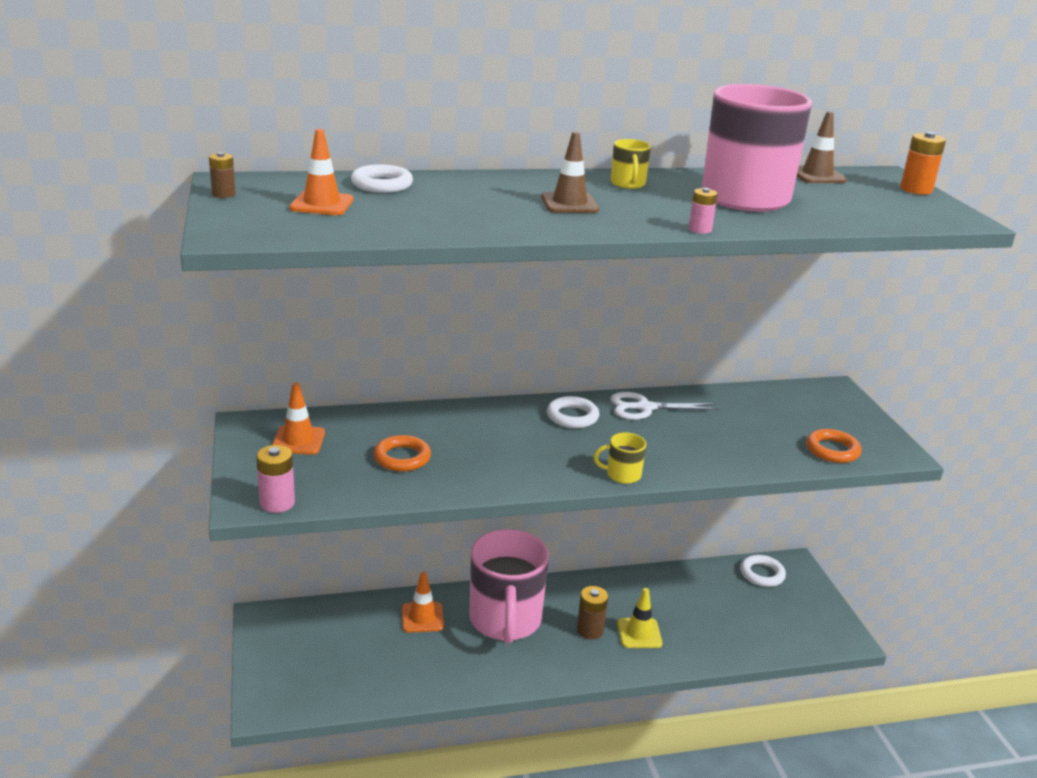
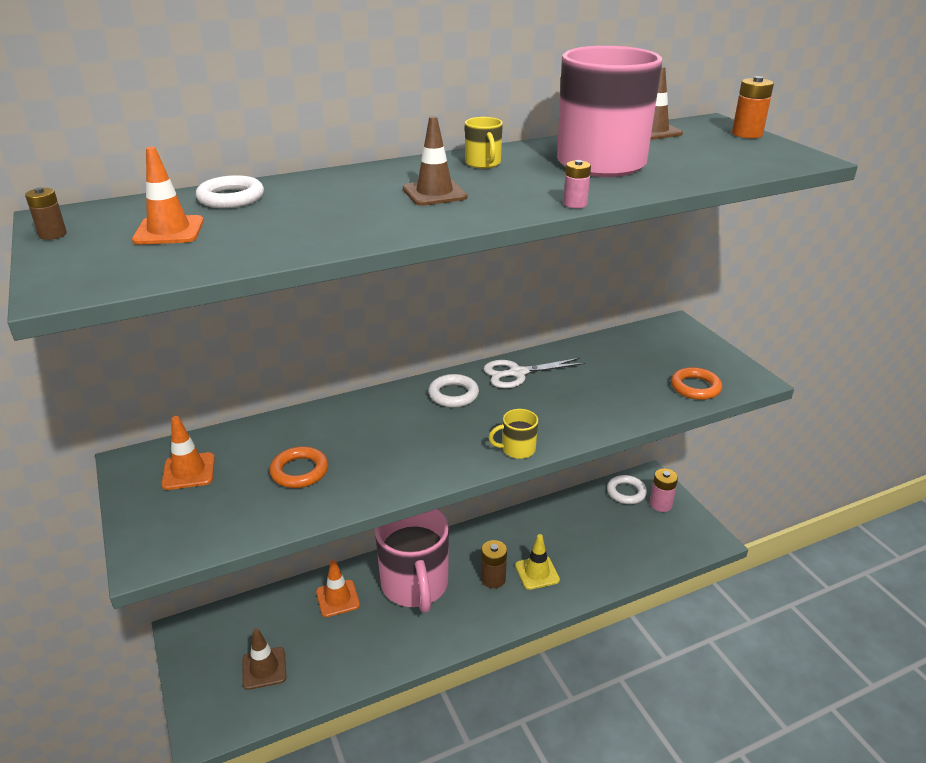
camera: 10 degrees left, 5 degrees up
pink battery [256,445,295,513] -> pink battery moved to [650,468,678,512]
none -> brown traffic cone [242,628,286,690]

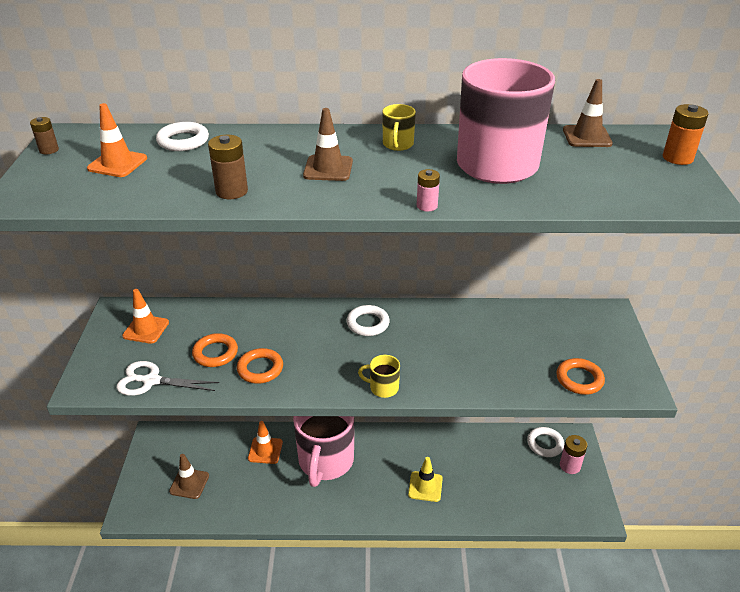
camera: 25 degrees right, 5 degrees up
brown battery [481,540,507,588] -> brown battery moved to [208,135,248,199]
white scissors [484,358,585,388] -> white scissors moved to [117,361,219,396]
none -> orange ring [237,348,283,384]

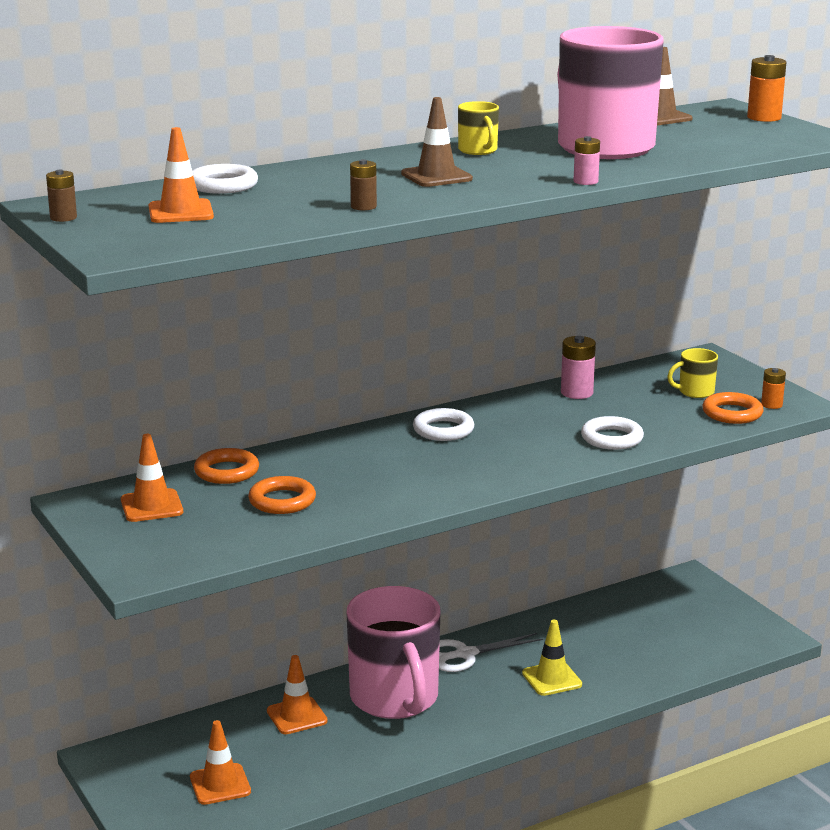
camera: 30 degrees left, 15 degrees down
white scissors [117,361,219,396] -> white scissors moved to [439,633,543,672]
brown traffic cone [169,454,209,499] -> orange traffic cone [190,720,251,805]
brown battery [208,135,248,199] -> brown battery [350,159,377,210], size x0.64
orange ring [237,348,283,384] -> orange ring moved to [194,448,259,484]
yellow mug [358,355,400,398] -> yellow mug moved to [667,348,718,398]
white ring [527,427,564,457] -> white ring moved to [581,416,644,450]
pink battery [560,435,587,474] -> pink battery moved to [561,336,596,399]
none -> orange battery [761,368,786,409]

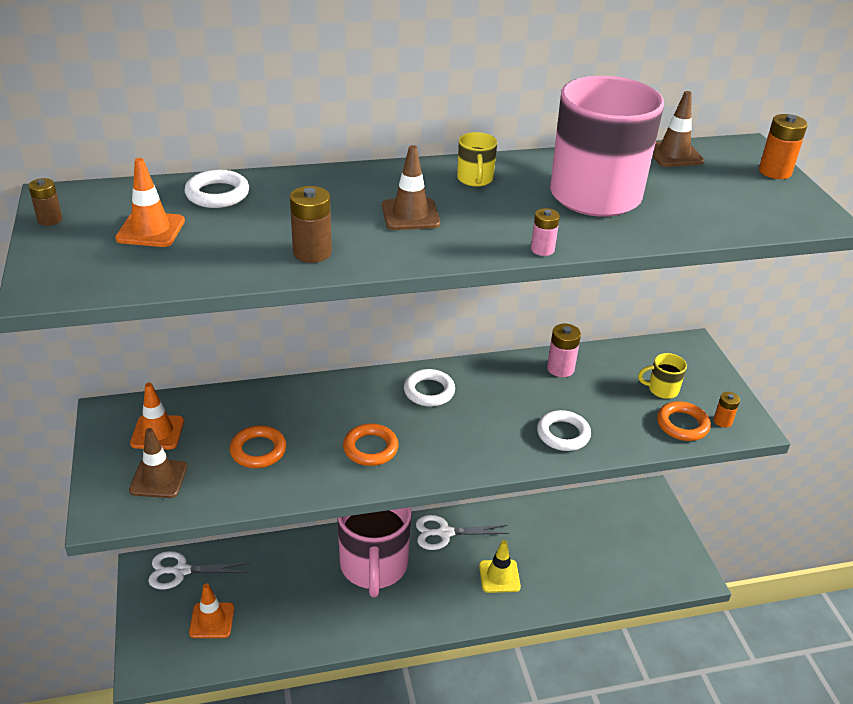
camera: 15 degrees right, 15 degrees up
orange ring [194,448,259,484] -> orange ring moved to [343,424,399,466]
orange traffic cone [267,655,328,734] -> none
brown battery [350,159,377,210] -> brown battery [290,186,332,263], size x1.56
none -> brown traffic cone [129,428,187,498]
none -> white scissors [148,551,250,590]

